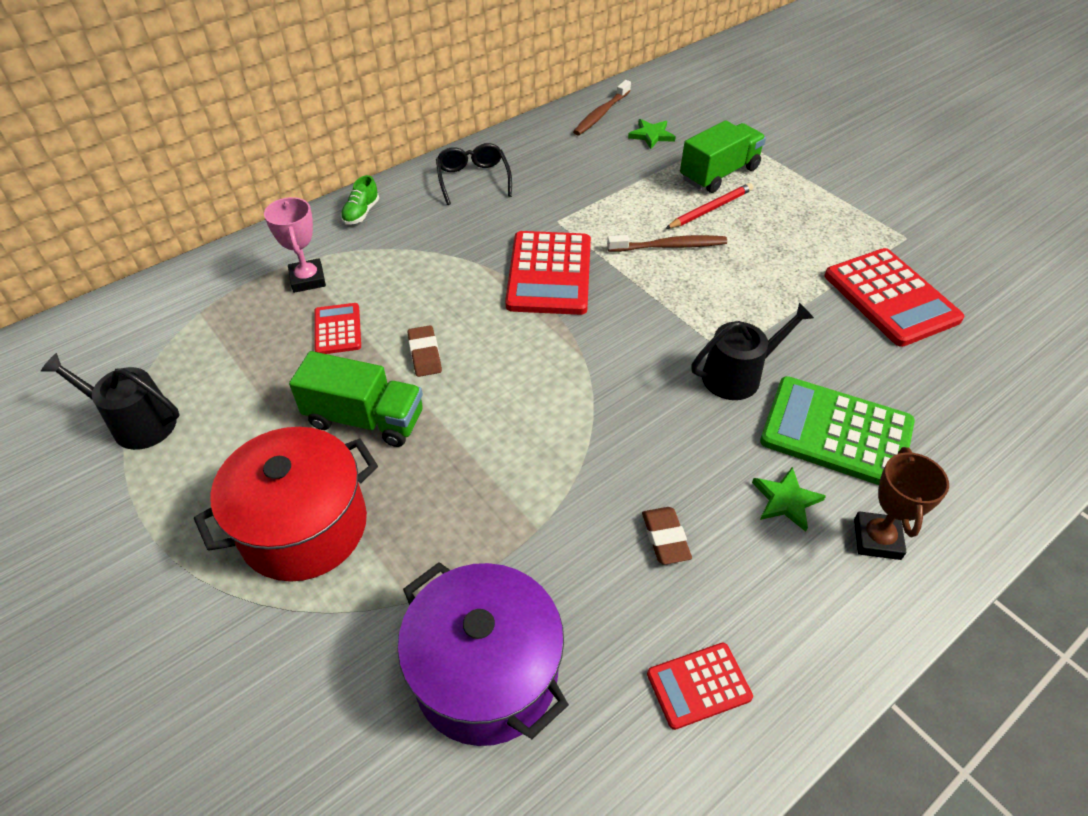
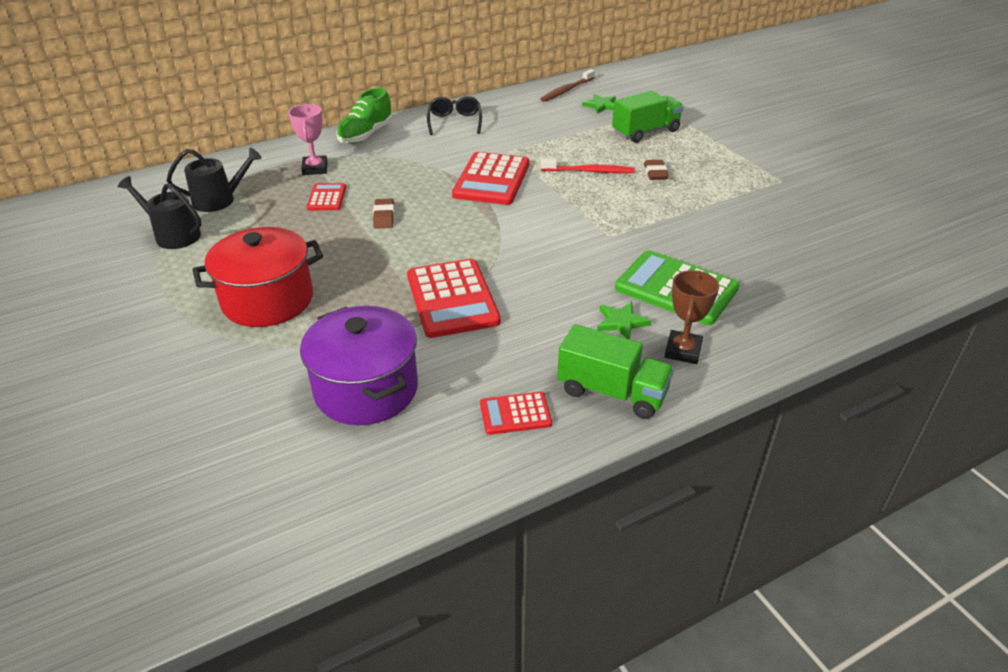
camera: 10 degrees right, 10 degrees down
green truck [289,351,423,447] -> green truck moved to [557,324,674,419]
green shoe [341,175,379,225] -> green shoe [336,88,392,144], size x1.76
brown toothbrush [607,235,727,252] -> red toothbrush [541,158,635,173]
brown eraser [642,507,692,565] -> brown eraser moved to [644,160,669,180]
red pencil [665,183,753,229] -> none
black watering can [691,302,814,400] -> black watering can moved to [167,148,262,212]
red calculator [824,248,964,347] -> red calculator moved to [407,259,501,338]

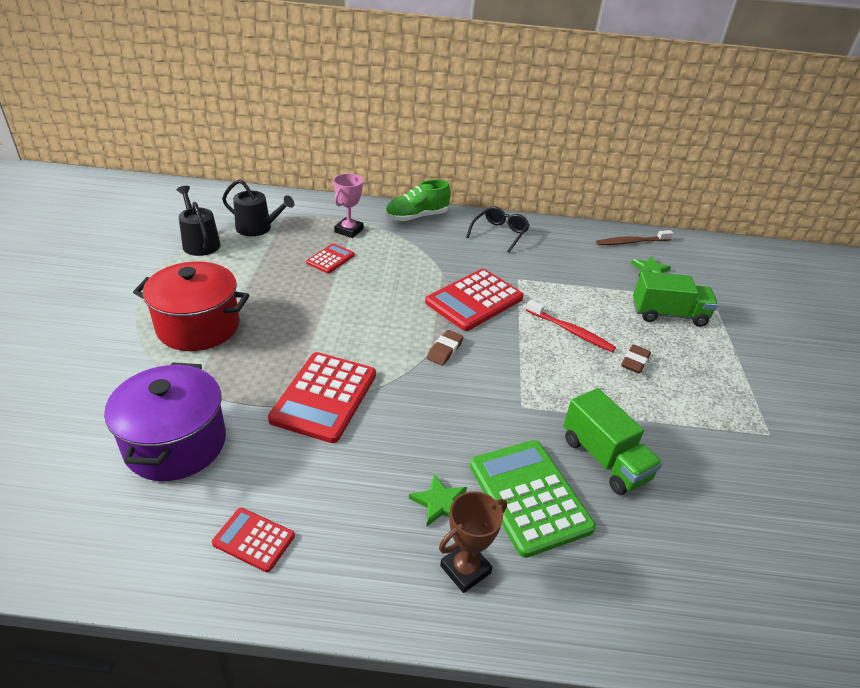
camera: 30 degrees right, 0 degrees up
brown eraser [373,199,394,229] -> brown eraser moved to [427,330,463,366]
green truck [557,324,674,419] -> green truck moved to [564,388,663,495]

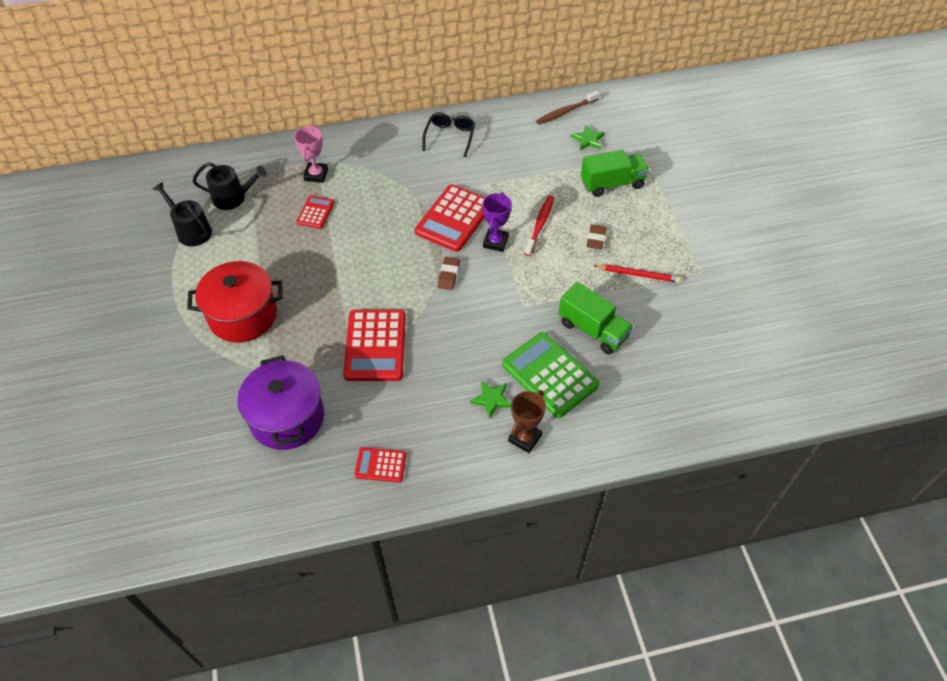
camera: 15 degrees left, 15 degrees up
green shoe [386,179,451,222] -> none
red toothbrush [526,300,616,352] -> red toothbrush turned 90 degrees counterclockwise [524,195,554,256]
none -> purple trophy [483,192,512,252]
none -> red pencil [593,264,681,283]

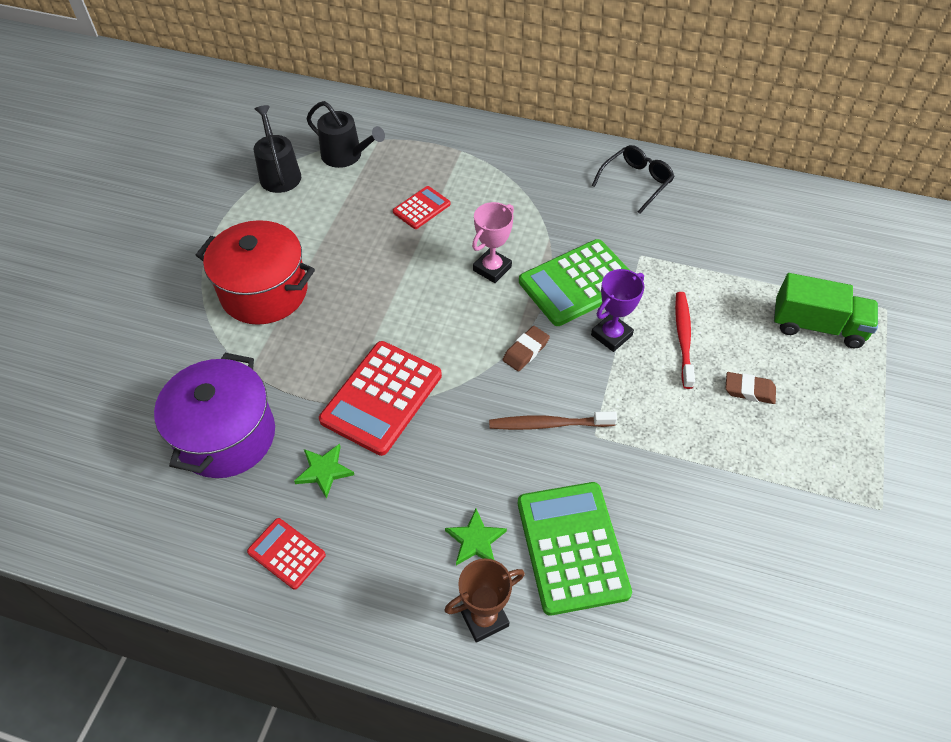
camera: 30 degrees right, 0 degrees up
pink trophy [294,125,328,183] -> pink trophy moved to [472,202,514,283]
red calculator [415,184,485,252] -> green calculator [519,239,629,326]
red toothbrush [524,195,554,256] -> red toothbrush turned 45 degrees counterclockwise [675,292,695,389]
brown toothbrush [536,91,600,125] -> brown toothbrush moved to [489,411,617,430]
green truck [558,282,633,354] -> none
green star [571,125,605,150] -> green star moved to [294,444,354,499]
brown eraser [586,225,606,250] -> brown eraser turned 60 degrees clockwise [726,372,776,404]
red pencil [593,264,681,283] -> none

